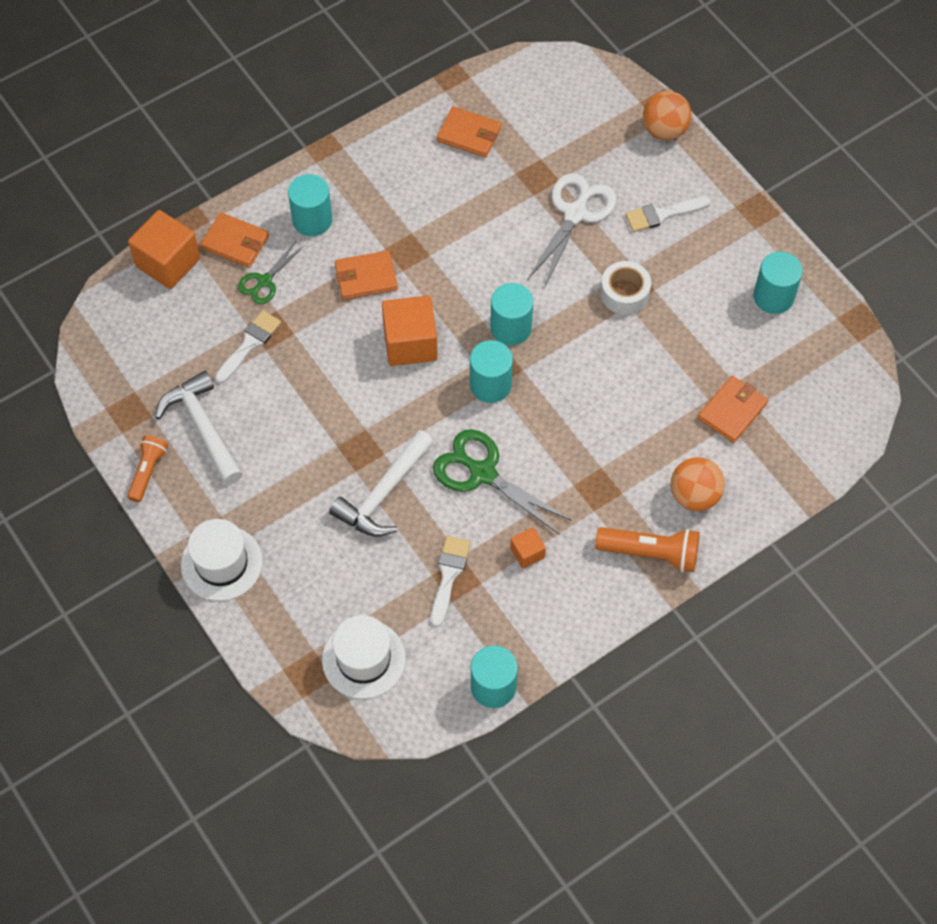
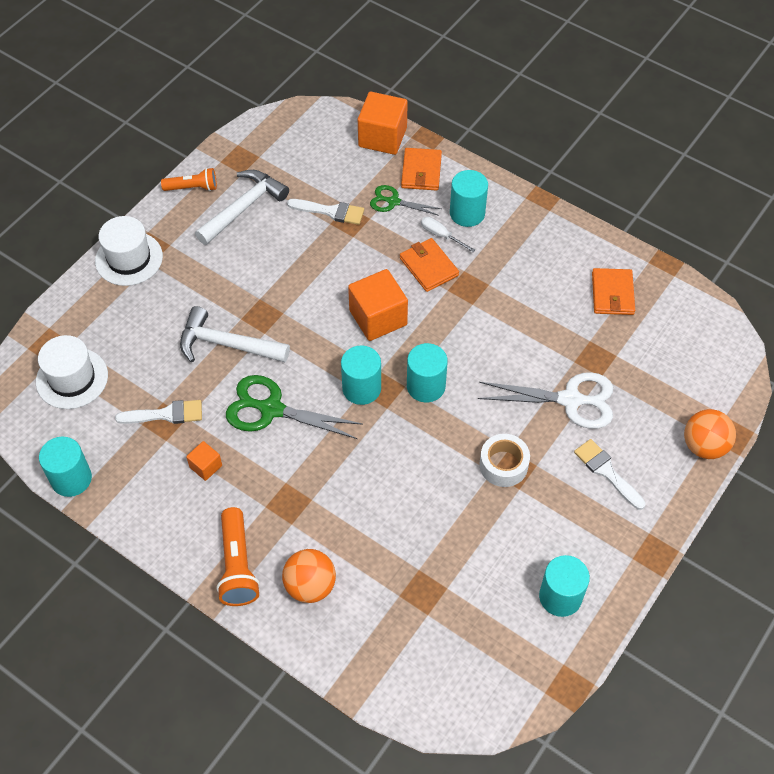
camera: 70 degrees right, 5 degrees down
green scissors [433,429,572,535] -> green scissors turned 90 degrees counterclockwise [226,375,363,439]
orange wallet [698,376,768,443] -> none
none -> white screwdriver [421,217,475,252]

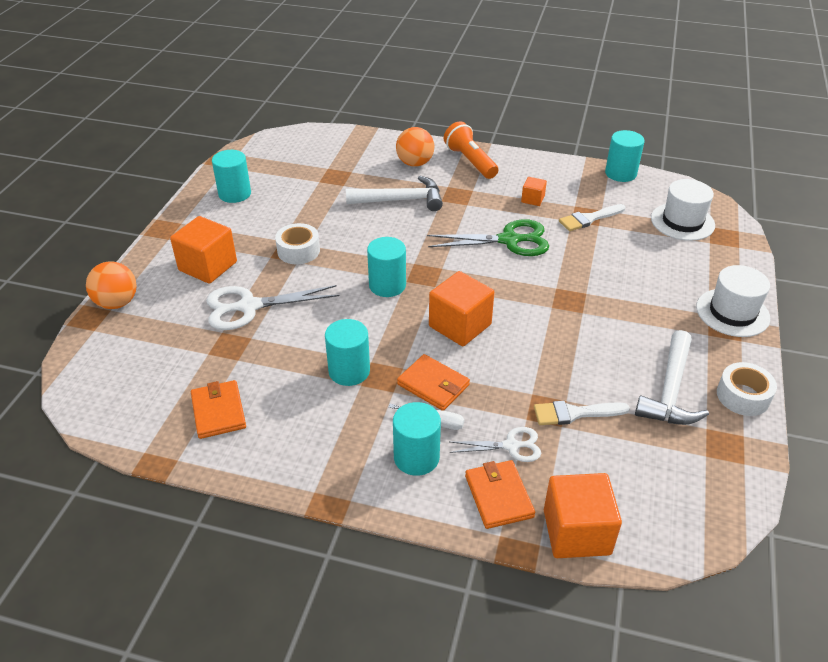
camera: 160 degrees right, 15 degrees down
orange flashlight [161,168,217,191] -> white tape [717,362,777,416]
white hammer [180,306,290,362] -> white hammer moved to [346,176,443,211]
turquoise cylinder [341,346,381,405] -> turquoise cylinder moved to [325,319,370,386]
green scissors [370,185,441,216] -> white scissors [450,427,541,462]
white brush [574,439,645,510] -> orange cube [170,216,237,284]

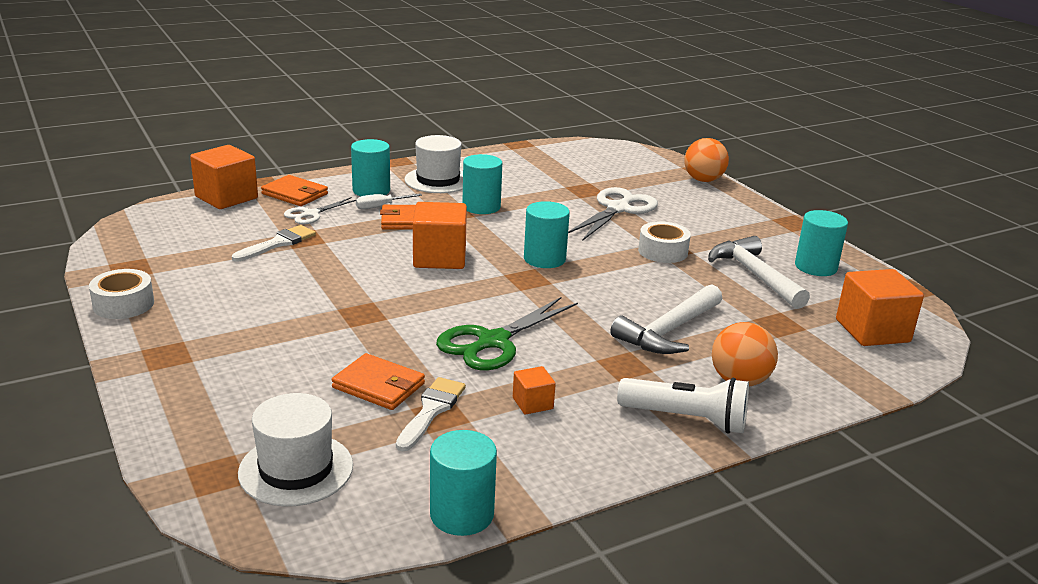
camera: 135 degrees right, 15 degrees down
orange cube [170,216,237,284] -> orange cube moved to [836,269,924,346]
orange wallet [191,380,246,439] -> orange wallet moved to [332,353,425,410]
orange flashlight [444,121,498,179] -> white flashlight [617,378,749,434]
white hammer [635,330,709,425] -> white hammer moved to [708,236,810,309]
white hat [696,265,770,337] -> white hat moved to [405,135,463,193]

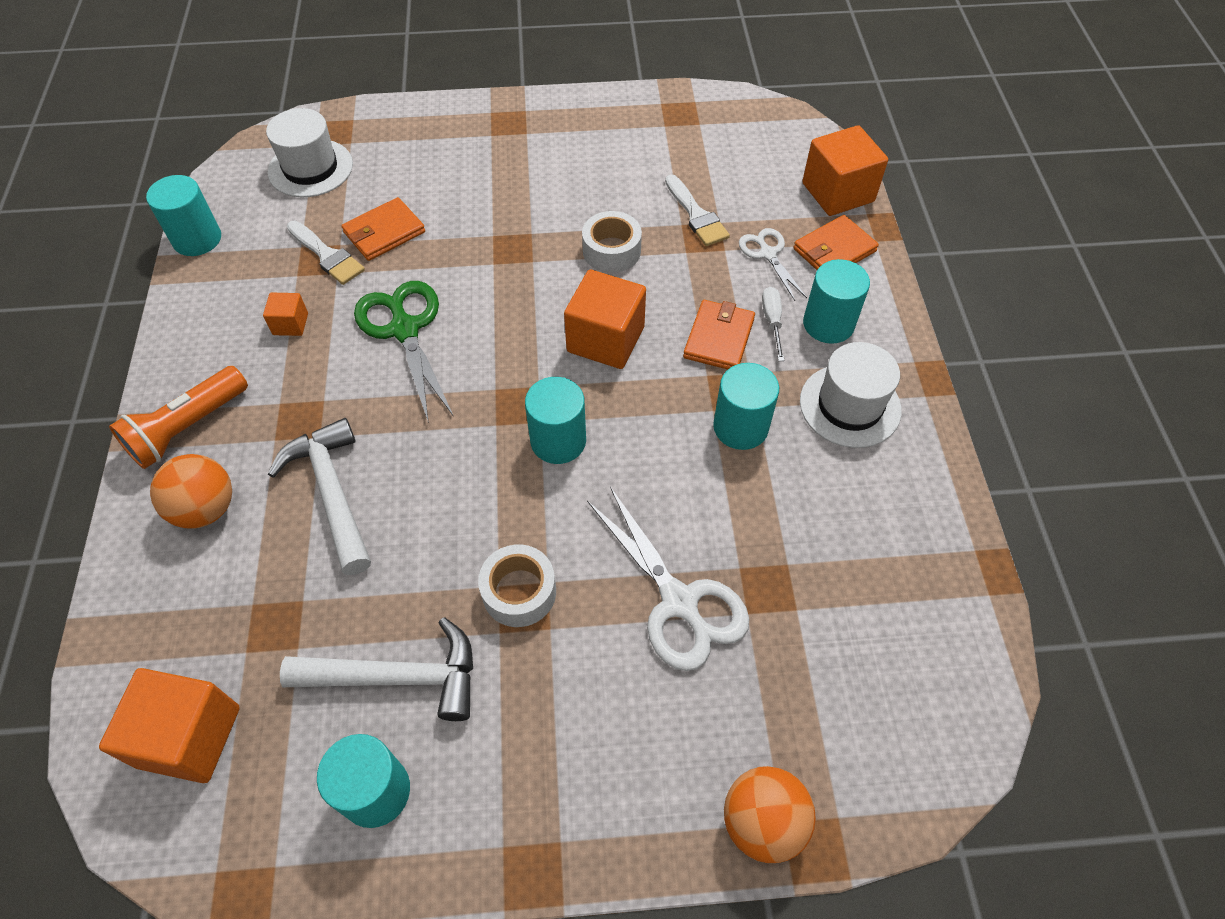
camera: 115 degrees right, 30 degrees up
white tape [89,269,154,319] -> white tape moved to [582,211,642,273]
white flashlight [617,378,749,434] -> orange flashlight [109,366,248,469]

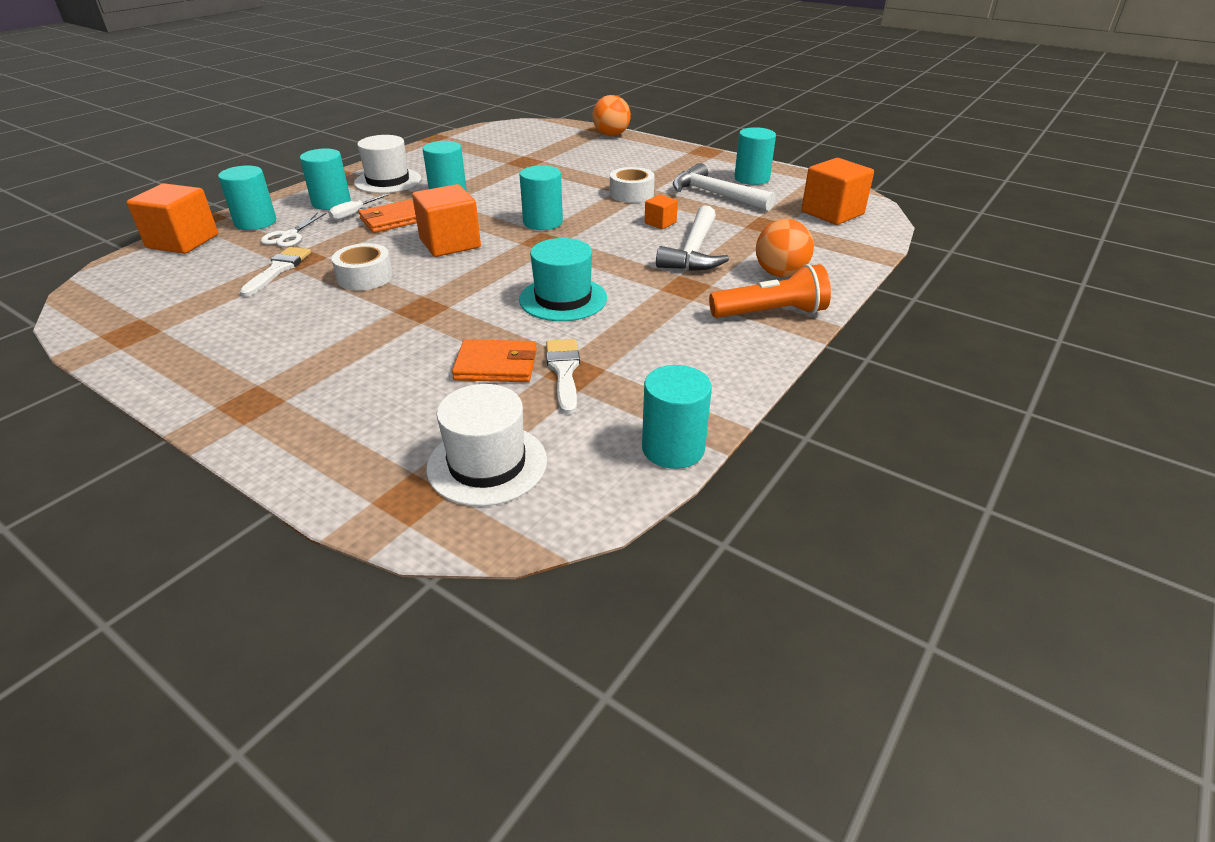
camera: 140 degrees left, 20 degrees down
orange cube [263,293,308,336] -> orange cube moved to [645,195,678,229]
green scissors [354,281,454,423] -> turquoise hat [519,238,607,321]
white scissors [587,487,750,671] -> none
orange wallet [793,215,879,270] -> turquoise cylinder [218,166,276,230]

